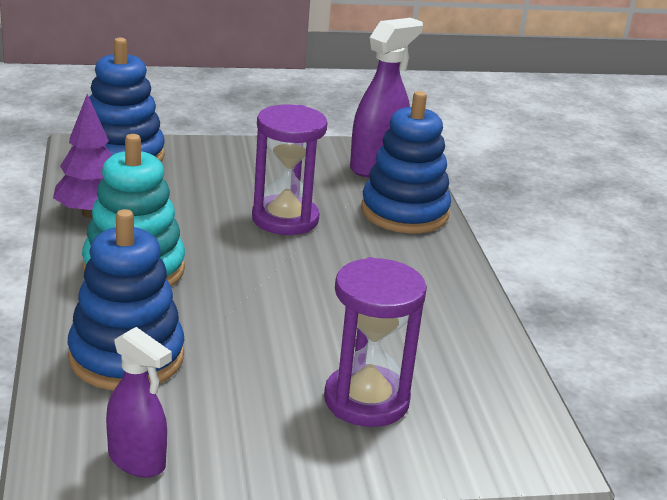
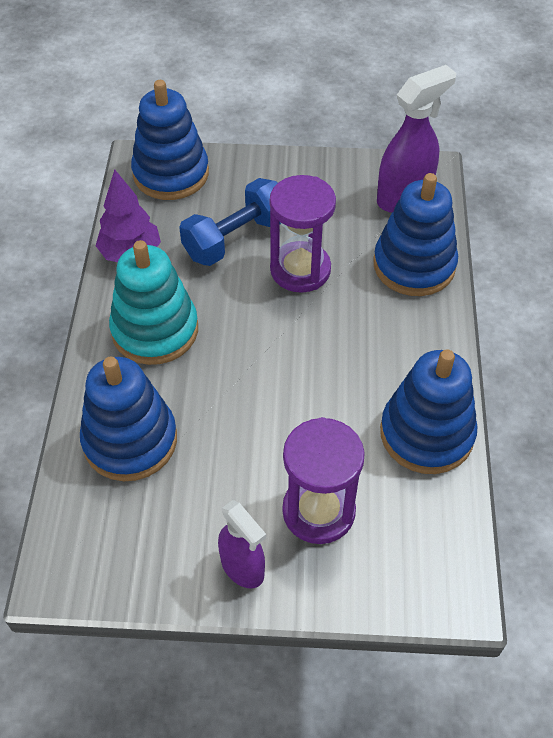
camera: 15 degrees right, 25 degrees up
purple spray bottle [106,327,172,478] -> purple spray bottle moved to [218,500,266,588]
none -> blue dumbbell [179,178,281,266]
none -> blue stacking toy [380,349,477,474]

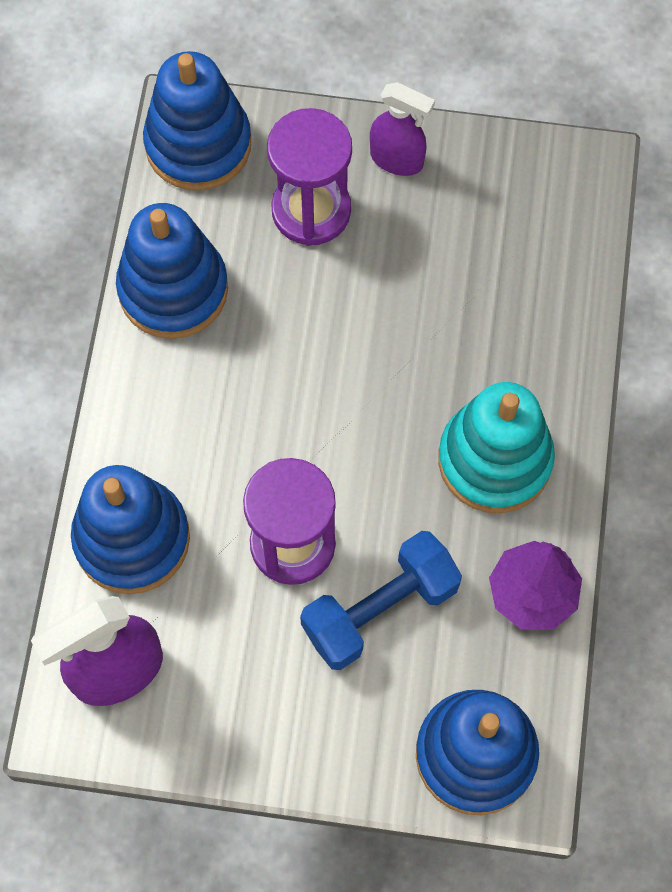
camera: 175 degrees left, 15 degrees up
blue stacking toy [80,357,177,481] -> blue stacking toy moved to [143,51,251,190]
purple spray bottle [218,500,266,588] -> purple spray bottle turned 150 degrees clockwise [370,82,435,176]

